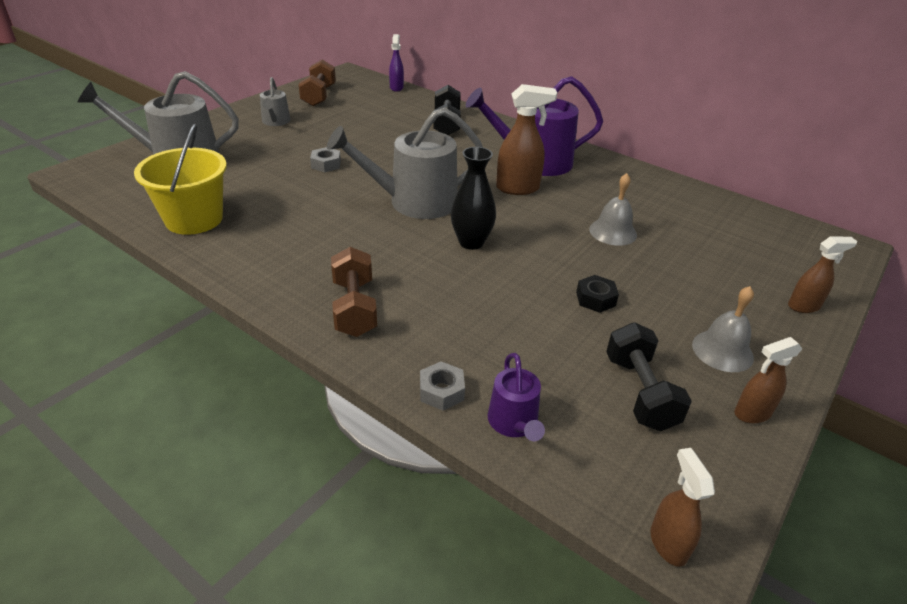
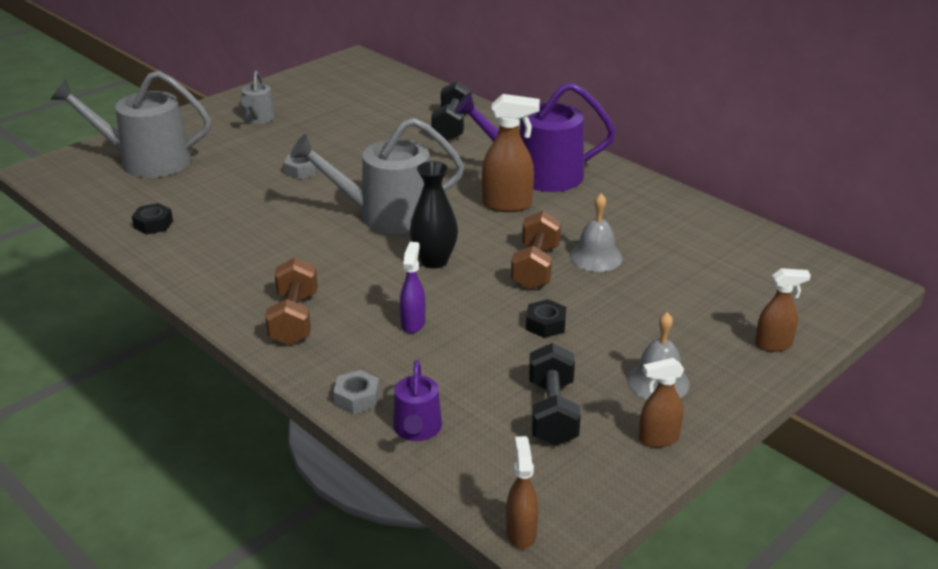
camera: 10 degrees right, 5 degrees down
yellow bucket [134,124,227,235] -> black nut [132,203,173,235]
brown dumbbell [298,60,336,106] -> brown dumbbell moved to [511,211,561,290]
purple spray bottle [389,34,404,92] -> purple spray bottle moved to [400,242,425,333]

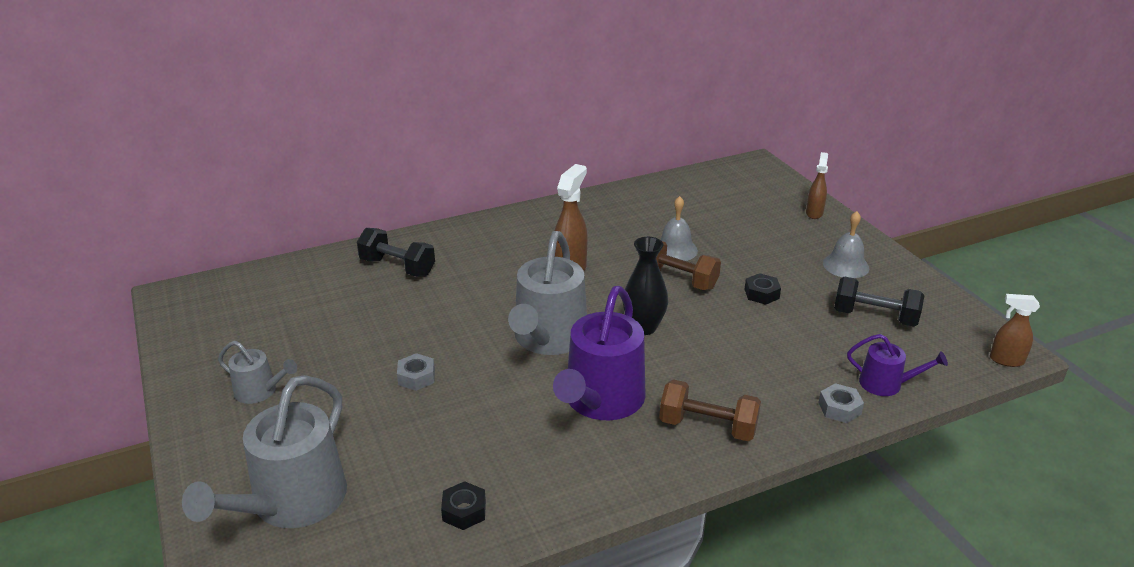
camera: 70 degrees left, 0 degrees up
purple spray bottle [400,242,425,333] -> none
purple watering can [454,82,616,192] -> purple watering can moved to [553,286,646,420]
brown spray bottle [639,358,684,447] -> none

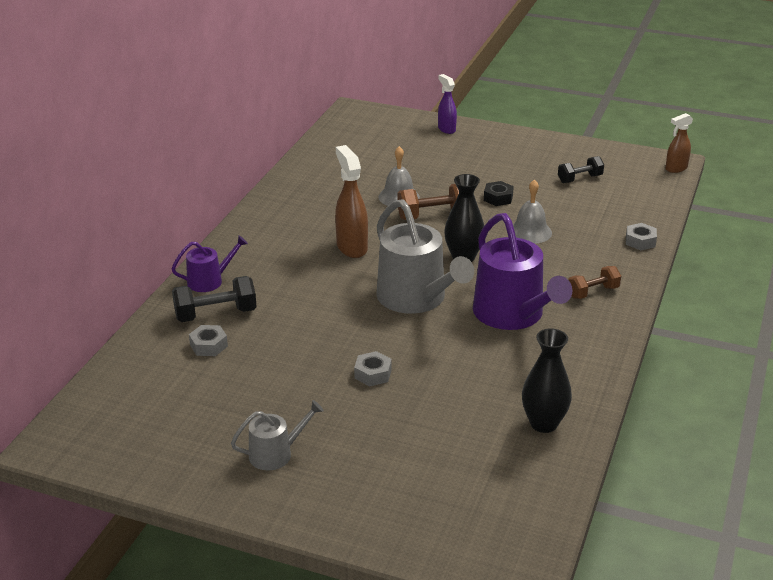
camera: 45 degrees left, 0 degrees up
grey watering can [182,375,347,528] -> none
black nut [441,481,486,530] -> black vase [522,328,572,433]
brown dumbbell [659,379,761,441] -> brown dumbbell [568,266,621,299], size x0.66
brown spray bottle [806,152,828,219] -> purple spray bottle [438,74,457,134]
grey bell [823,211,869,278] -> grey bell moved to [513,179,552,244]
black dumbbell [834,276,925,327] -> black dumbbell [558,156,604,183], size x0.66
purple watering can [847,334,948,396] -> purple watering can moved to [172,235,248,292]
none -> grey nut [189,325,228,356]

